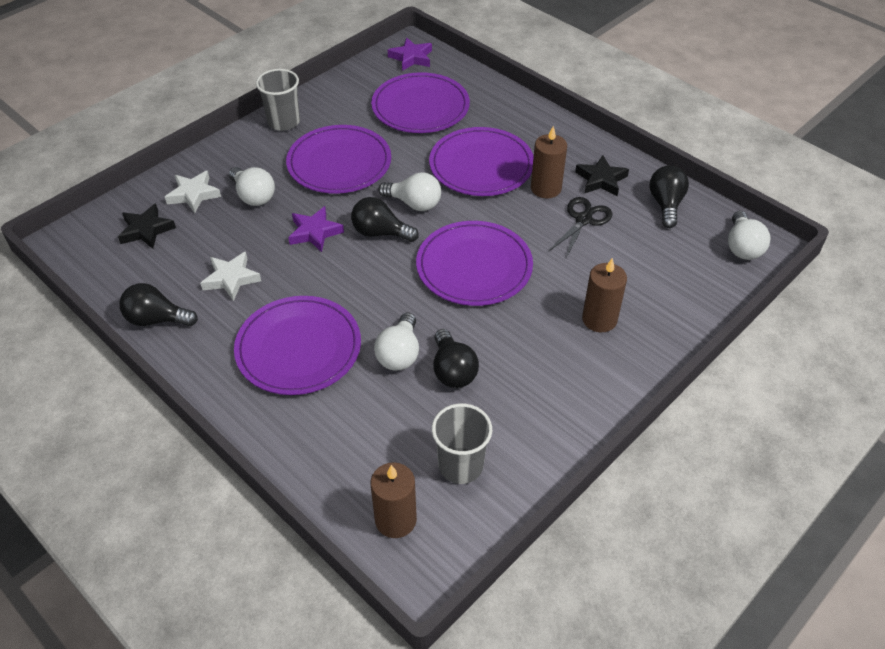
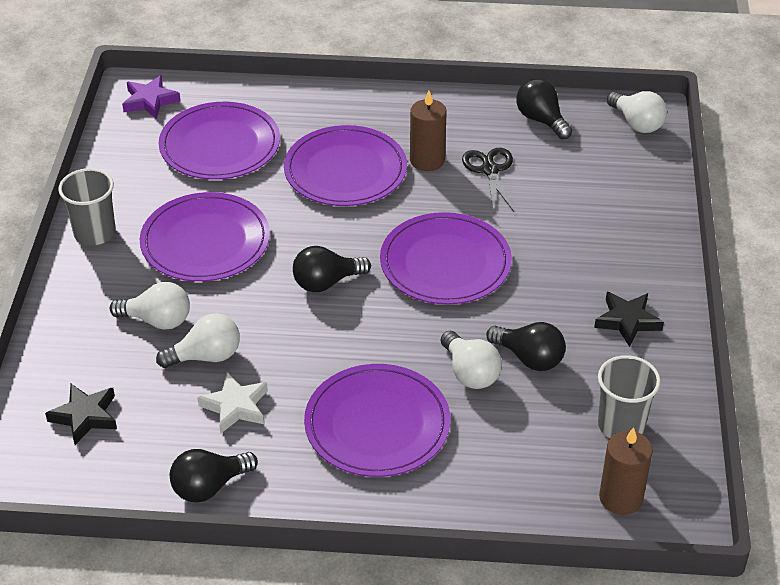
camera: 40 degrees left, 5 degrees down
white star [165,171,221,213] -> none
purple star [288,206,344,252] -> none
white light bulb [378,172,441,211] -> white light bulb moved to [156,313,240,368]
black star [575,156,629,196] -> black star moved to [594,292,664,347]
brown candle [582,258,627,332] -> none

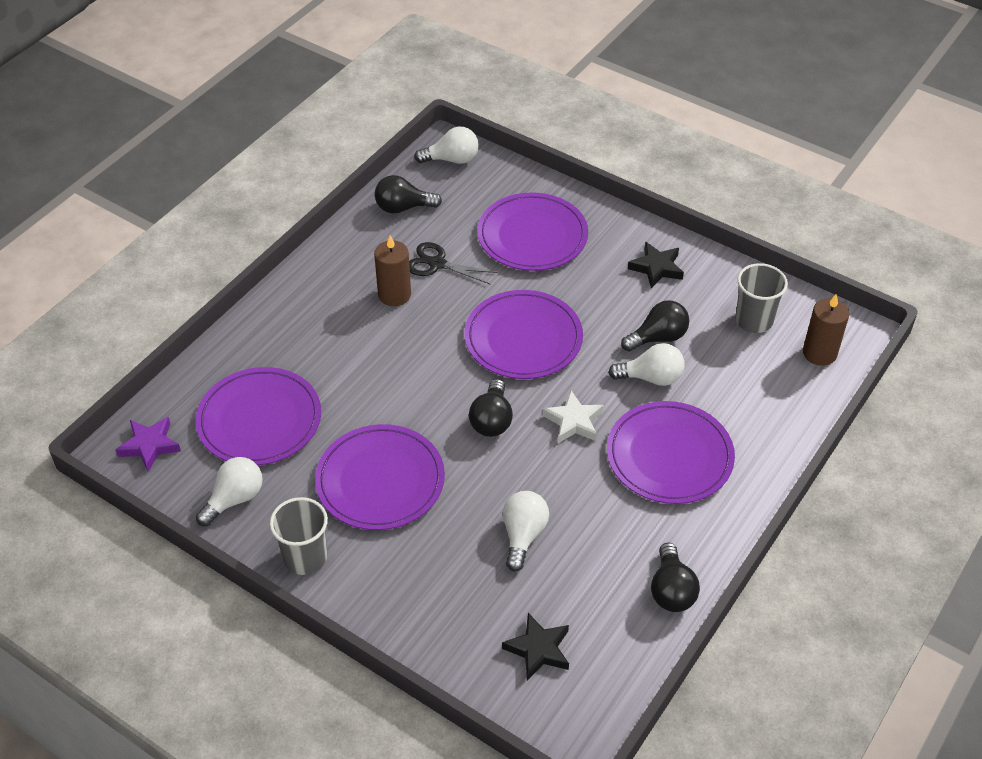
camera: 60 degrees left, 5 degrees up
white light bulb [110,282,190,330] -> white light bulb moved to [196,457,263,526]
white star [197,372,268,434] -> white star moved to [542,390,604,443]
purple plate [284,125,407,206] -> purple plate moved to [477,192,588,271]

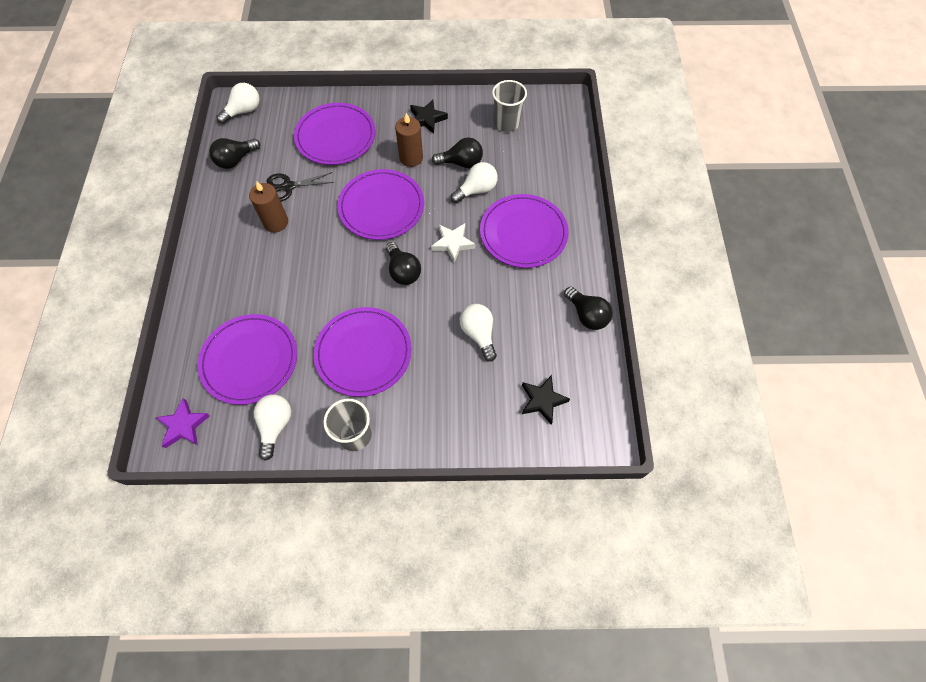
camera: 35 degrees left, 15 degrees up
black light bulb [621,300,689,352] -> black light bulb turned 60 degrees clockwise [432,137,483,168]
brown candle [803,294,849,366] -> brown candle moved to [395,113,423,167]

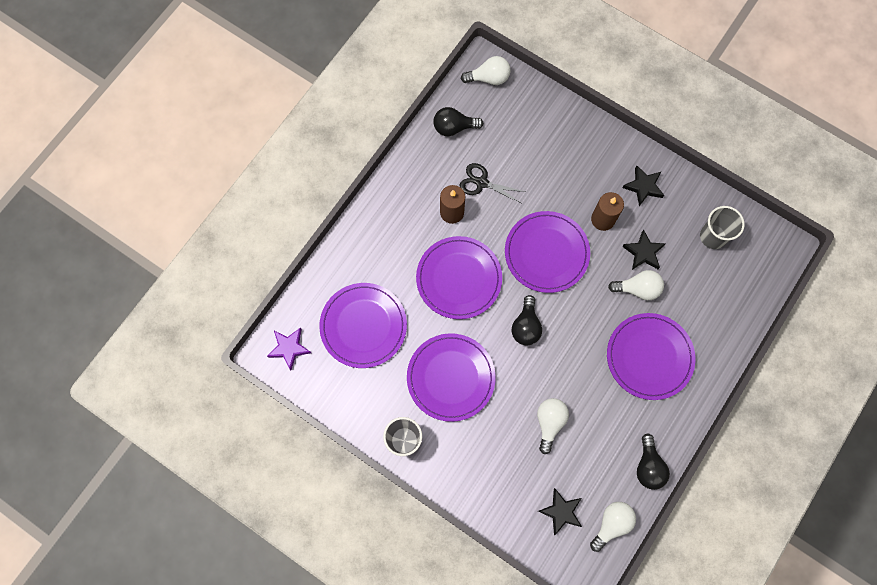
camera: 35 degrees right, 10 degrees up
white light bulb [253,395,291,461] -> white light bulb moved to [590,502,636,552]
purple plate [294,103,376,165] -> purple plate moved to [416,236,502,319]
white star [431,223,475,263] -> none
black light bulb [432,137,483,168] -> black star [622,230,666,270]

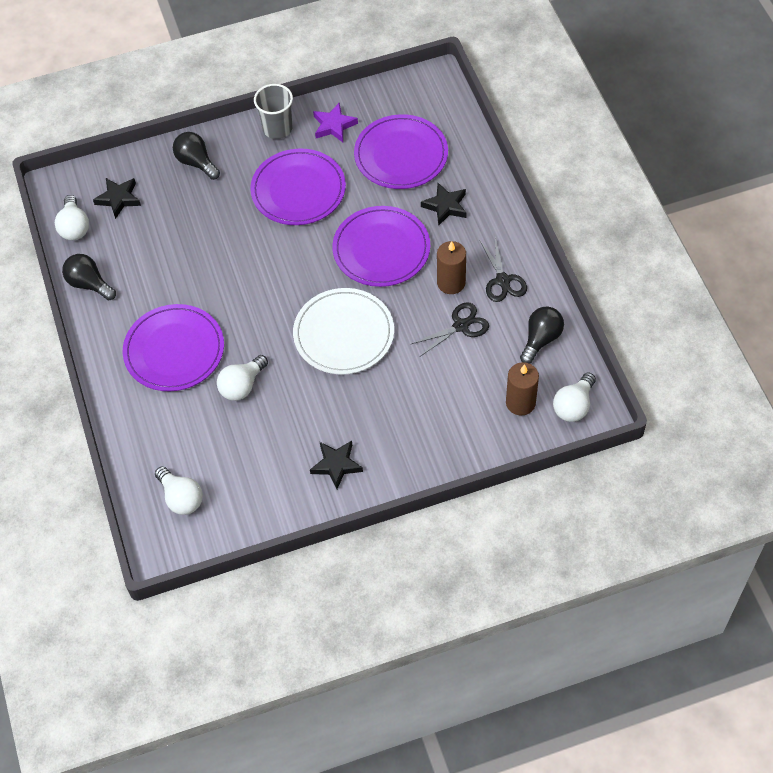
camera: 130 degrees right, 15 degrees down
purple star [267,328,311,370] -> purple star moved to [313,103,358,142]
purple plate [505,211,590,293] -> white plate [293,288,394,374]
black light bulb [512,295,542,345] -> black light bulb moved to [173,132,220,180]
white light bulb [537,398,569,454] -> white light bulb moved to [155,466,203,515]
brown candle [591,192,624,231] -> brown candle moved to [506,362,539,416]
black star [622,230,666,270] -> black star moved to [421,183,467,226]
grey cup [700,206,745,249] -> none
none -> black scissors [480,237,527,302]

